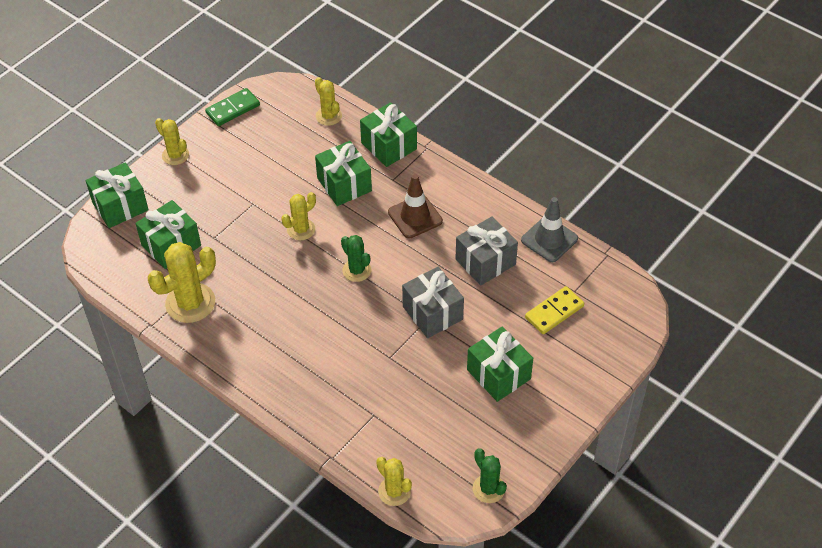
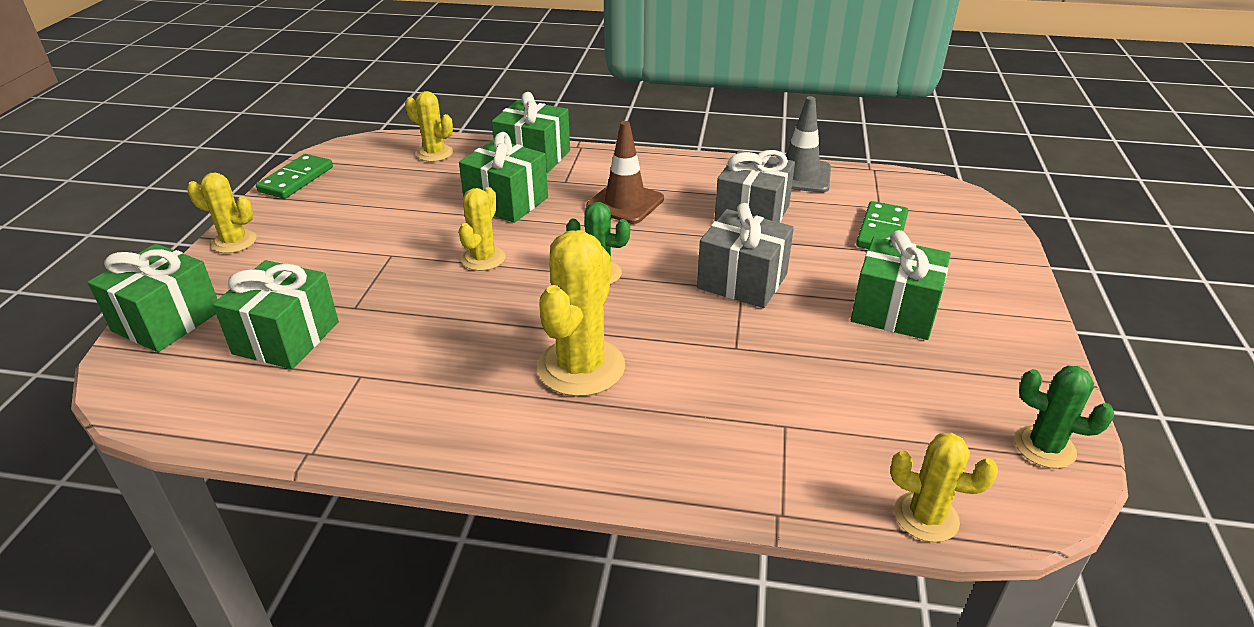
camera: 30 degrees left, 15 degrees down
yellow cactus [148,242,216,323] -> yellow cactus moved to [537,230,625,396]
yellow domino [525,286,584,334] -> green domino [856,201,908,249]

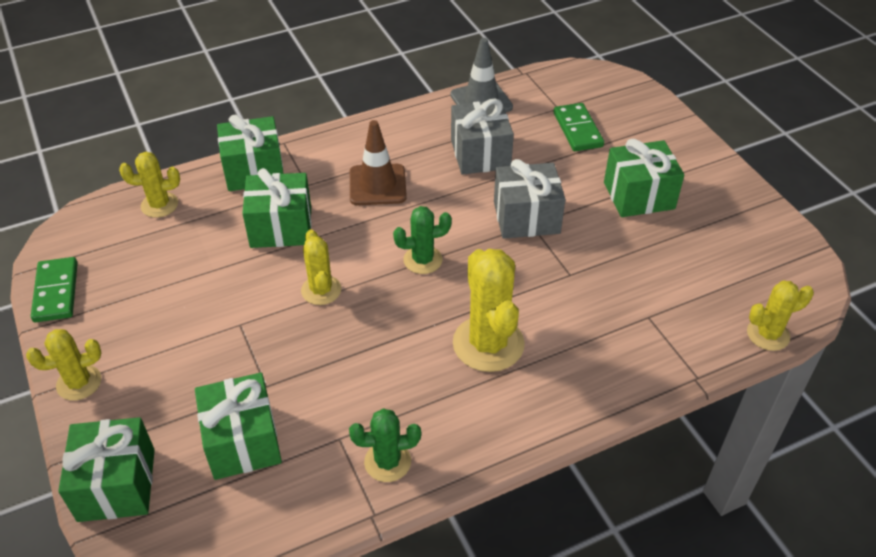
camera: 35 degrees left, 10 degrees up
green cactus [1015,366,1114,469] -> green cactus moved to [349,408,421,482]

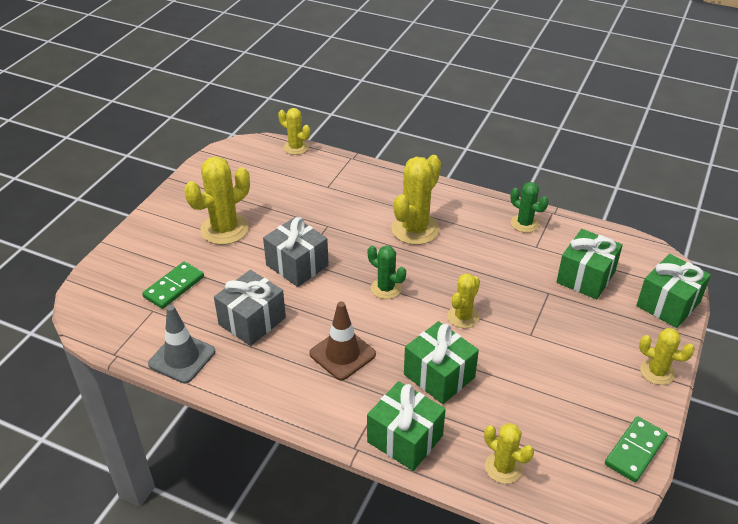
camera: 130 degrees left, 5 degrees down
green gift [604,139,684,217] -> yellow cactus [184,156,250,245]

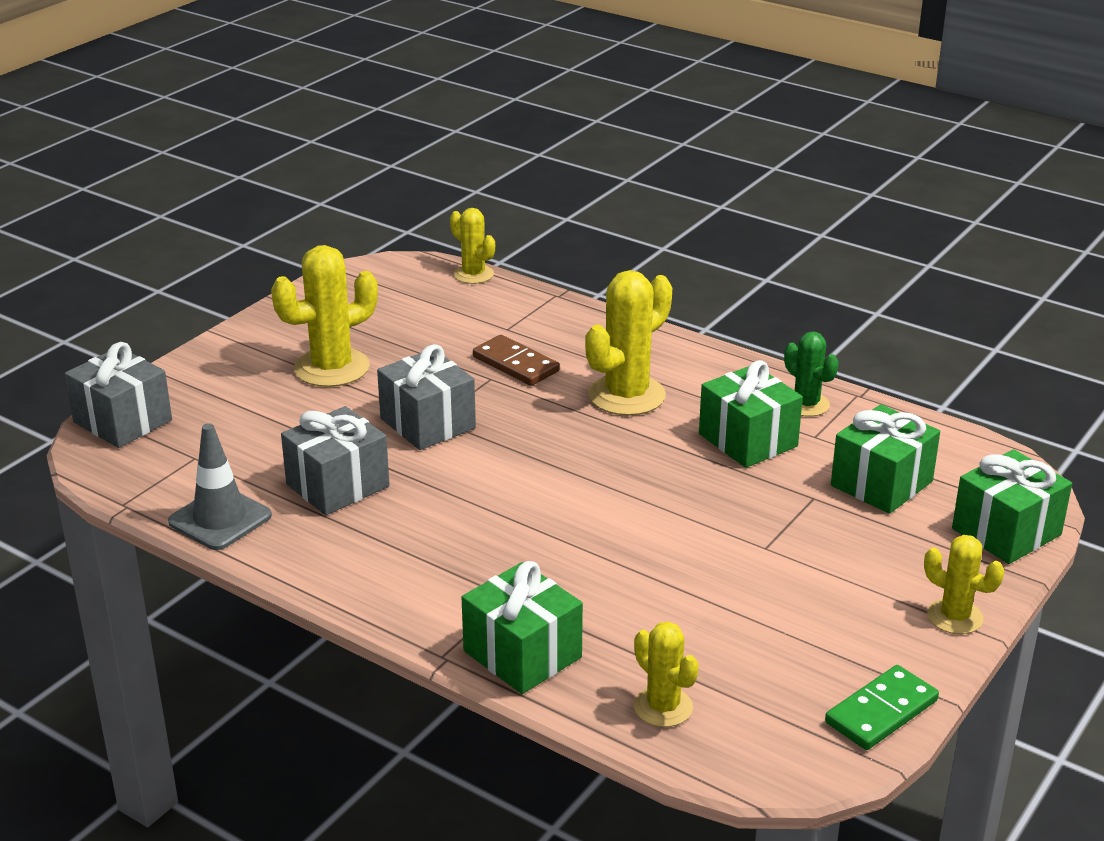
camera: 10 degrees right, 10 degrees down
green domino [142,261,204,309] -> none
brown traffic cone [309,301,376,380] -> none
green cactus [368,246,406,299] -> none
green gift [404,321,479,404] -> green gift moved to [699,360,803,468]
yellow cactus [447,273,480,328] -> none
none -> grey gift [65,342,172,448]
none -> brown domino [473,335,560,386]

